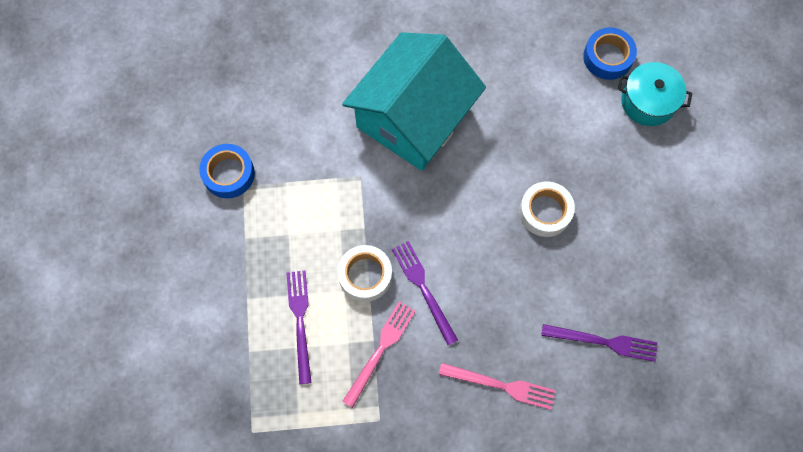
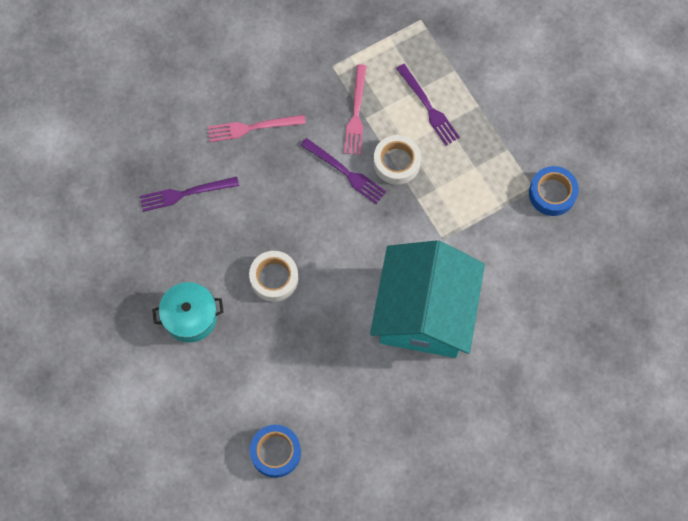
camera: 155 degrees right, 0 degrees up
turquoise pot [618,62,692,126] -> turquoise pot moved to [152,282,224,343]

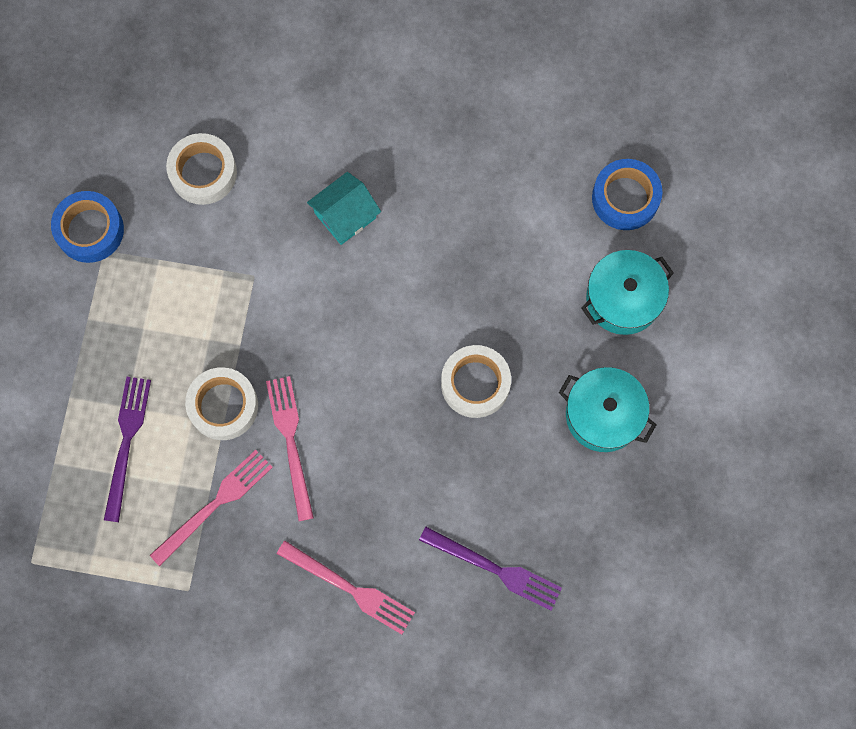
camera: 140 degrees left, 5 degrees up
purple fork [301,138,386,204] -> pink fork [266,376,314,521]
turquoise house [370,240,485,358] -> turquoise house [307,172,381,245], size x0.40
none -> white tape [166,133,237,205]
none -> turquoise pot [581,250,674,335]

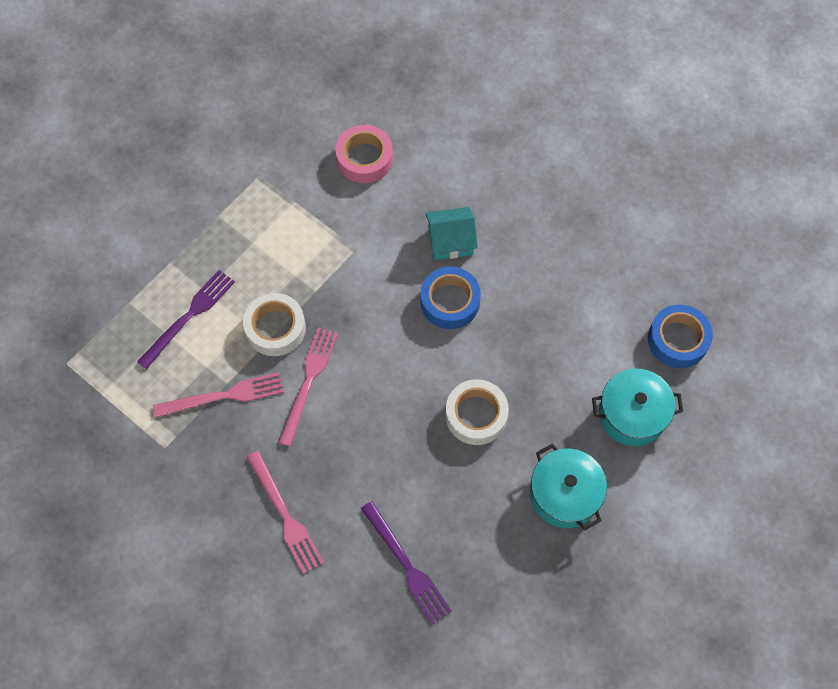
camera: 30 degrees right, 10 degrees down
blue tape [51,191,124,263] -> blue tape moved to [420,267,481,329]
white tape [166,133,237,205] -> pink tape [335,125,393,183]

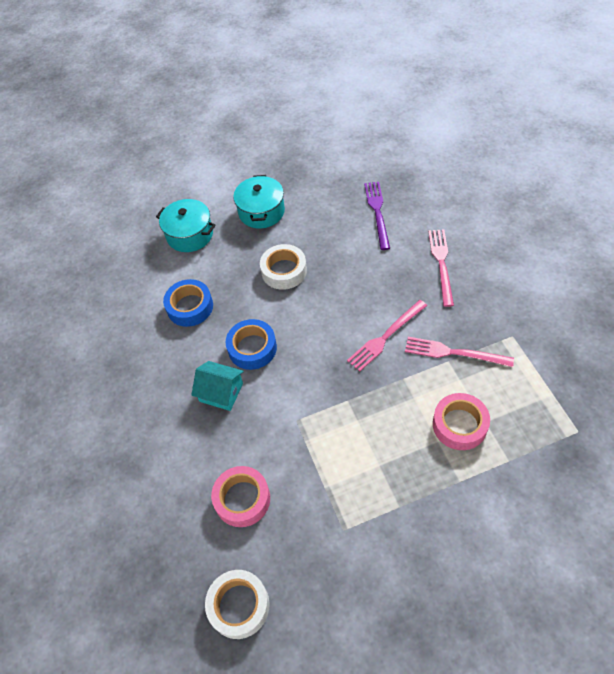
camera: 145 degrees left, 10 degrees down
purple fork [137,270,235,369] -> pink tape [433,393,490,450]
white tape [243,293,306,356] -> white tape moved to [205,570,270,639]
blue tape [648,304,713,368] -> blue tape moved to [163,279,213,327]

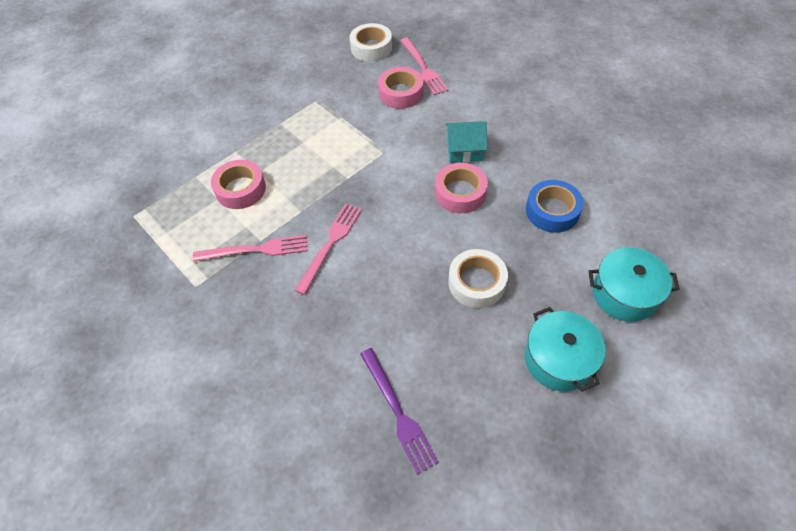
camera: 155 degrees right, 0 degrees up
blue tape [225,319,277,370] -> pink tape [435,163,488,213]
pink fork [428,230,454,307] -> pink fork moved to [400,37,448,95]

